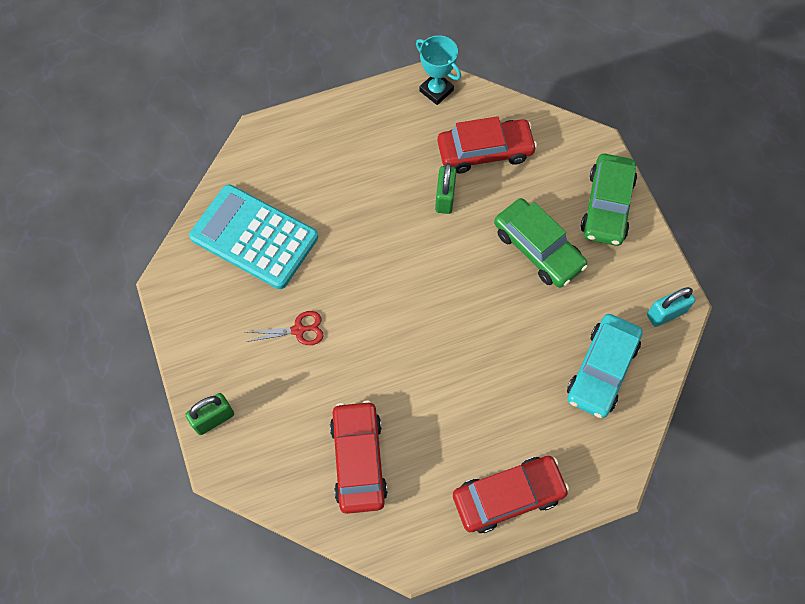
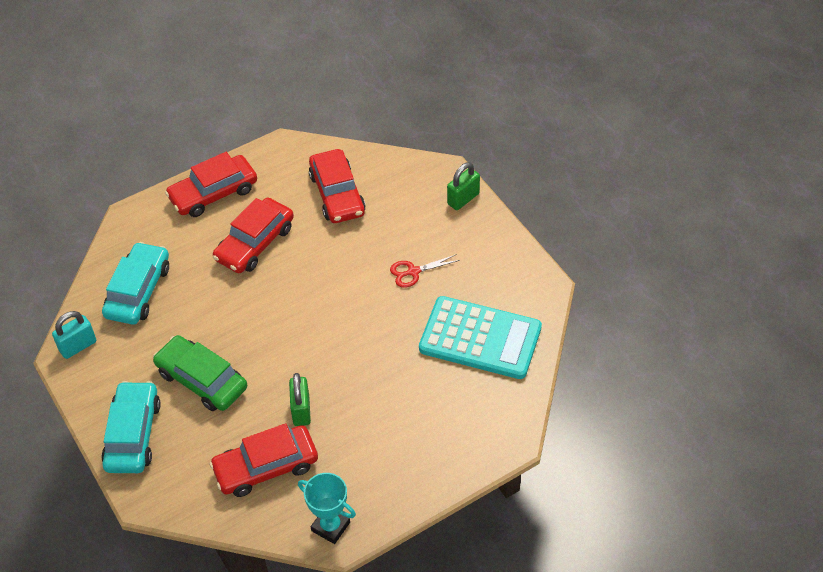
camera: 170 degrees right, 15 degrees down
green car [581,154,637,246] -> turquoise car [101,381,161,473]
none -> red car [213,198,294,273]

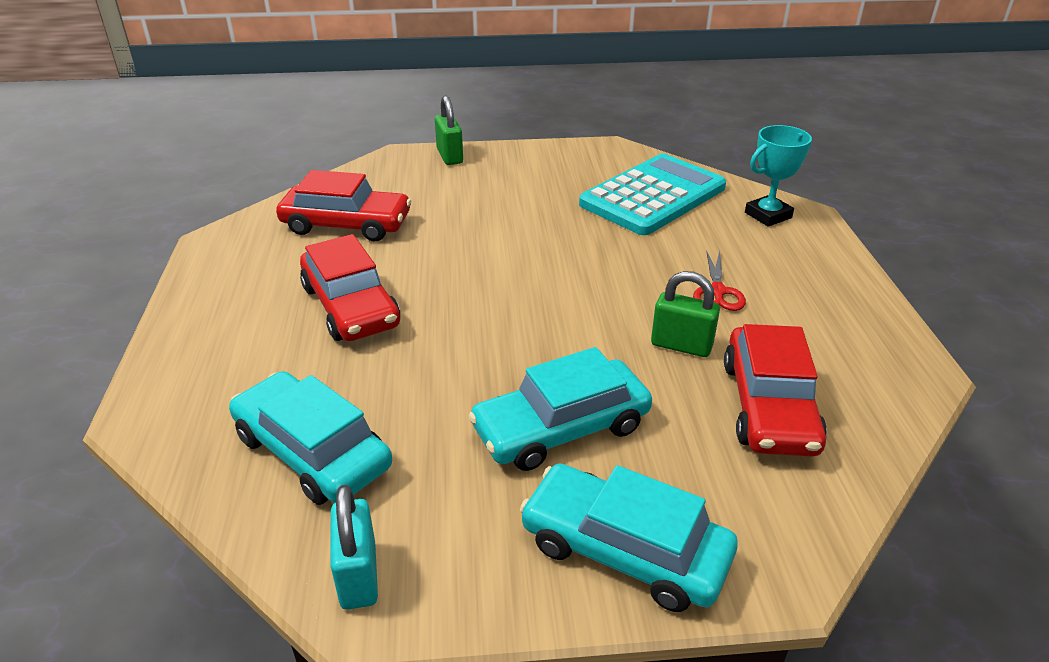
camera: 65 degrees left, 15 degrees down
green car [153,335,247,411] -> turquoise car [468,347,652,471]
red car [165,152,257,217] -> none
turquoise trophy [298,473,356,544] -> turquoise trophy moved to [745,125,812,227]
red scissors [390,254,460,288] -> red scissors moved to [693,251,746,311]

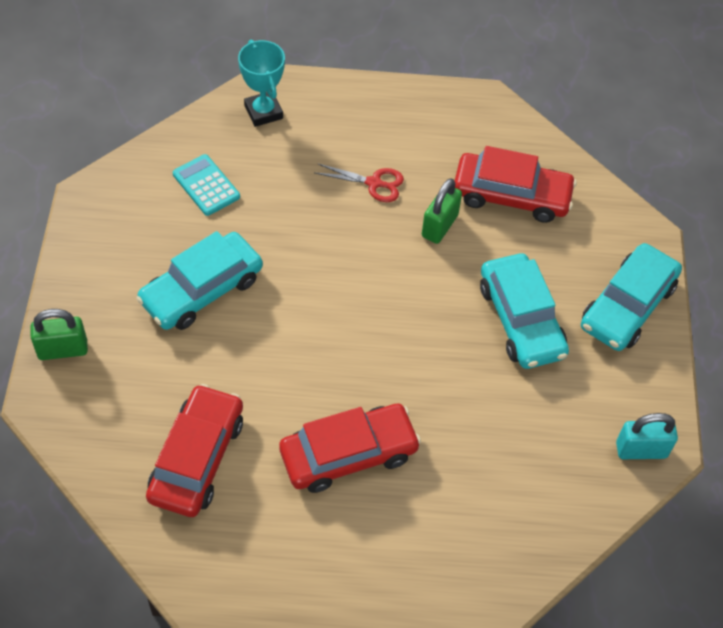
camera: 85 degrees left, 20 degrees up
turquoise car [229,371,392,505] -> turquoise car moved to [136,231,263,330]
turquoise calculator [579,154,726,235] -> turquoise calculator [173,154,240,216], size x0.48

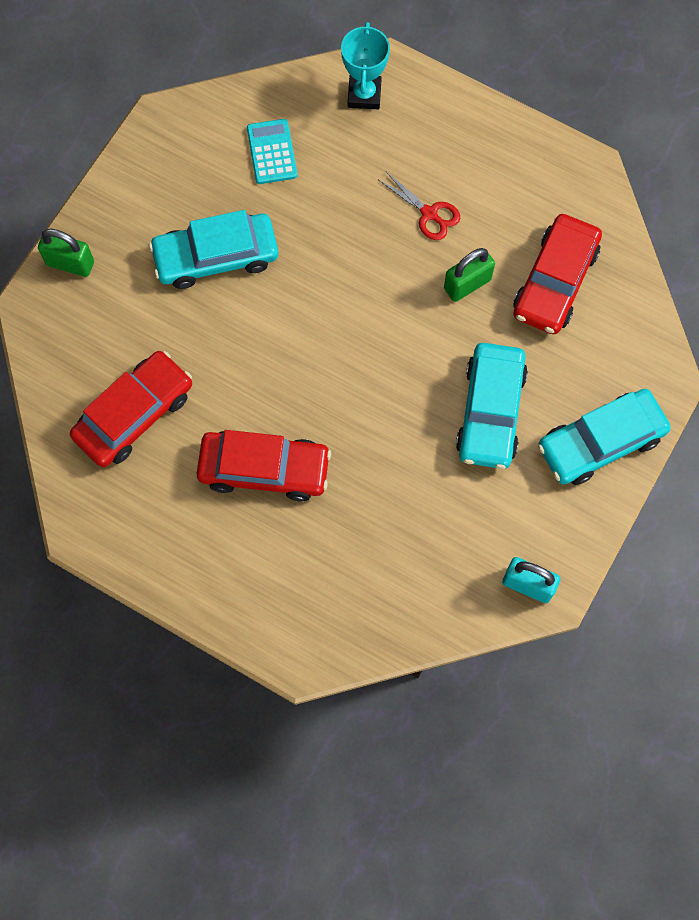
camera: 30 degrees right, 15 degrees up
red car [455,146,577,223] -> red car turned 75 degrees clockwise [513,214,602,334]

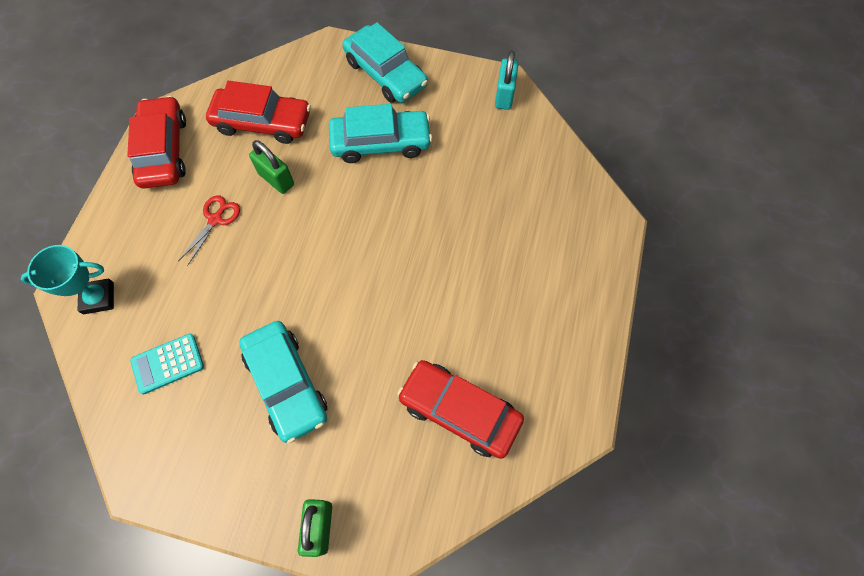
camera: 105 degrees left, 5 degrees down
red car [196,430,331,501] -> red car moved to [127,96,186,189]

